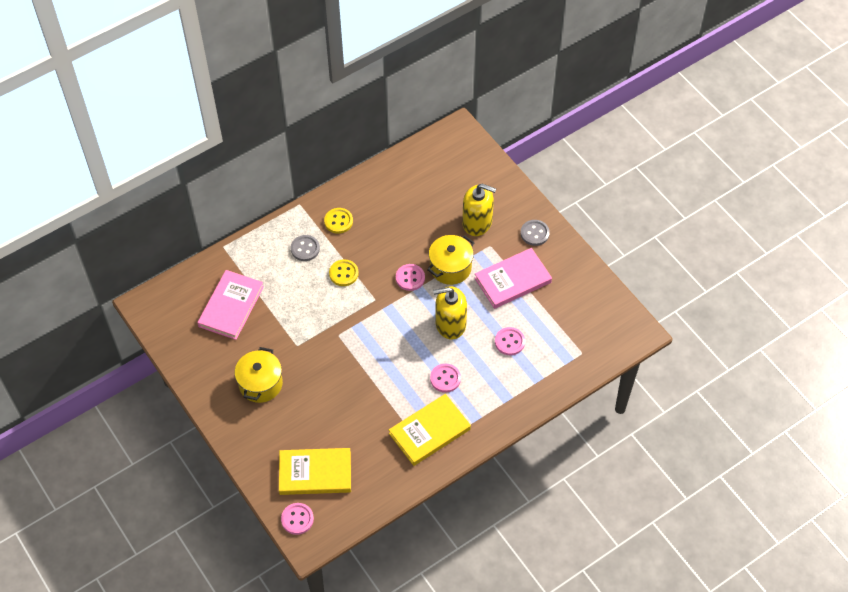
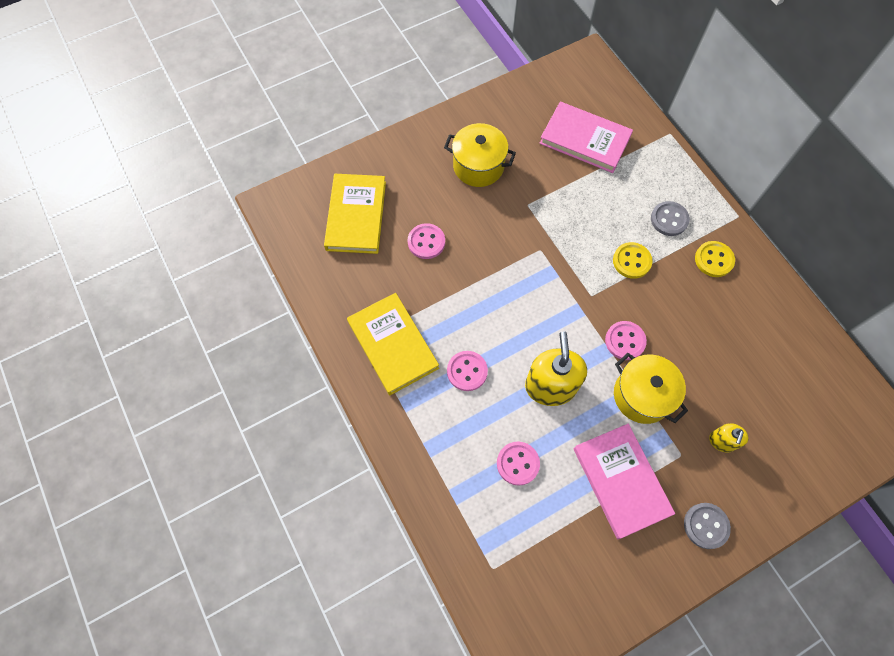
camera: 95 degrees right, 10 degrees up
pink button [281,503,314,535] -> pink button moved to [408,223,445,259]
yellow soap dispenser [462,184,496,236] -> yellow soap dispenser [709,423,749,453], size x0.52

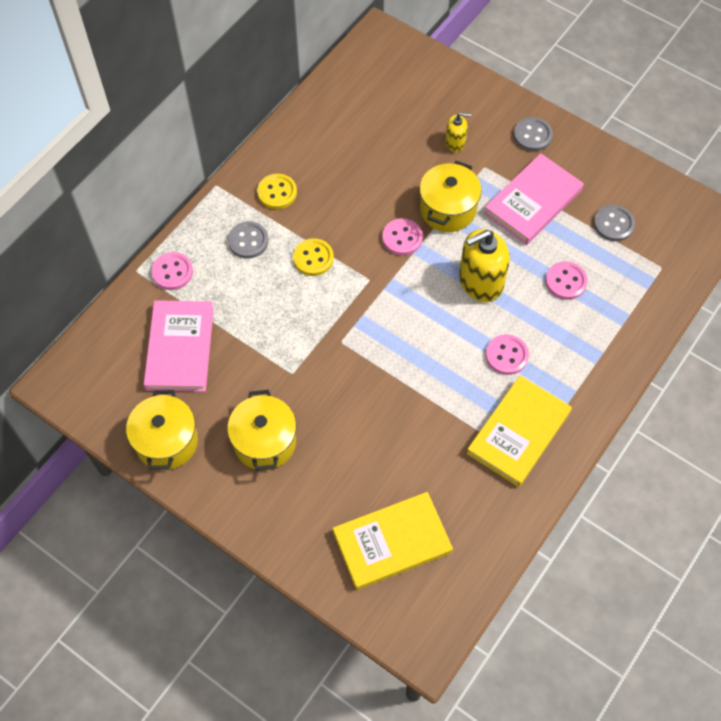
camera: 115 degrees left, 5 degrees down
pink button [408,223,445,259] -> pink button moved to [151,252,193,290]
none -> yellow pot [126,390,198,470]
none -> grey button [594,205,635,241]

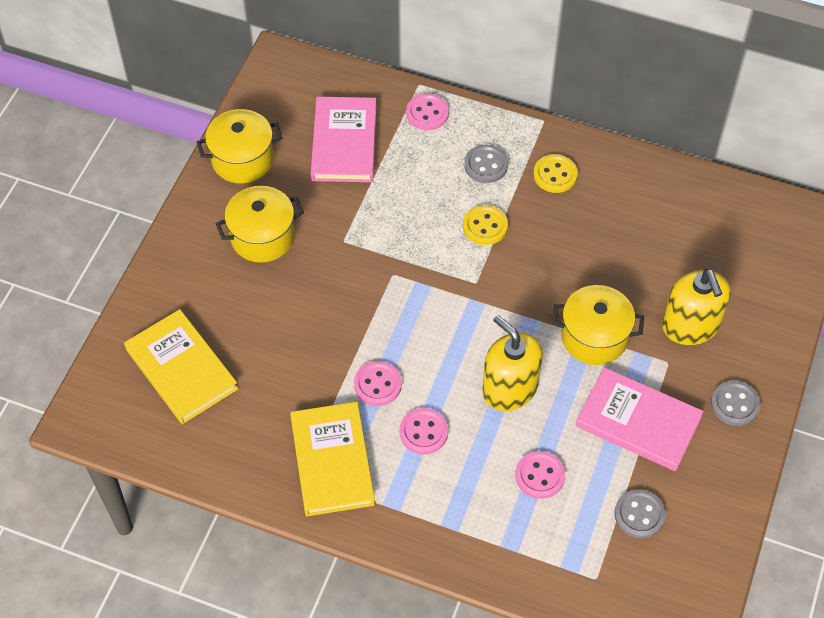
camera: 75 degrees right, 5 degrees down
pink book [144,300,214,392] -> pink book turned 75 degrees counterclockwise [311,97,376,182]
pink button [382,218,423,255] -> pink button moved to [354,361,402,406]
yellow soap dispenser [445,113,471,152] -> yellow soap dispenser [662,269,731,345], size x1.94
yellow book [467,376,572,487] -> yellow book turned 60 degrees clockwise [290,402,375,516]

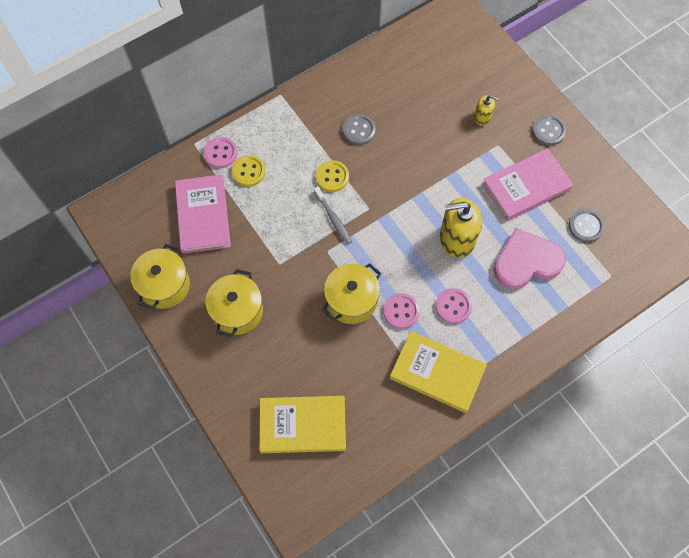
camera: 55 degrees left, 10 degrees up
pink book [311,97,376,182] -> pink book turned 45 degrees clockwise [175,174,231,254]
grey button [464,145,508,183] -> grey button moved to [343,114,376,145]
pink button [515,451,565,499] -> pink heart [494,228,566,289]
yellow button [533,154,578,193] -> yellow button moved to [232,155,266,187]
yellow pot [552,285,644,365] -> yellow pot moved to [322,263,381,324]
yellow soap dispenser [662,269,731,345] -> yellow soap dispenser [474,95,499,126], size x0.52
none -> grey toothbrush [314,186,352,245]

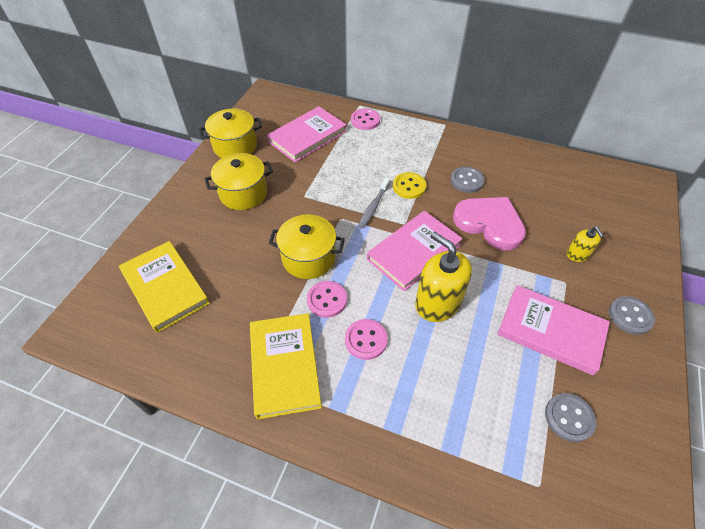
camera: 55 degrees right, 15 degrees down
yellow button [232,155,266,187] -> none
pink heart [494,228,566,289] -> pink heart moved to [453,197,526,250]
none -> pink book [367,211,463,291]

